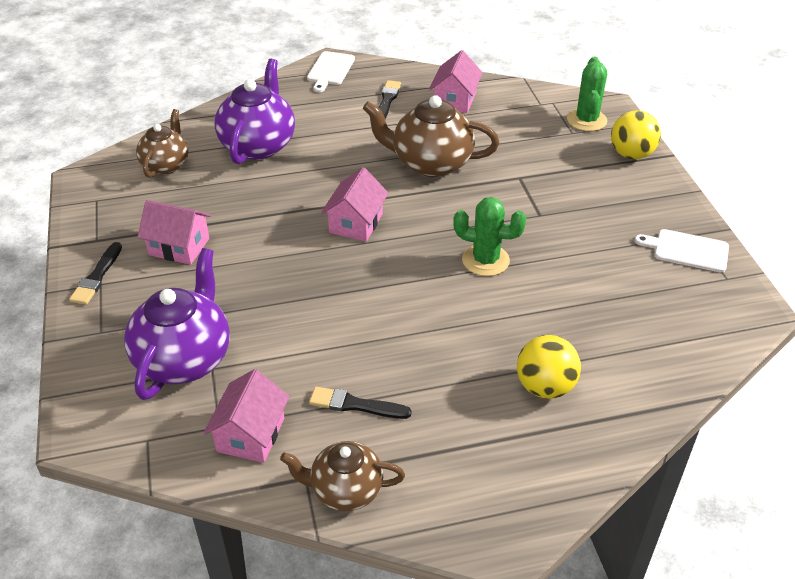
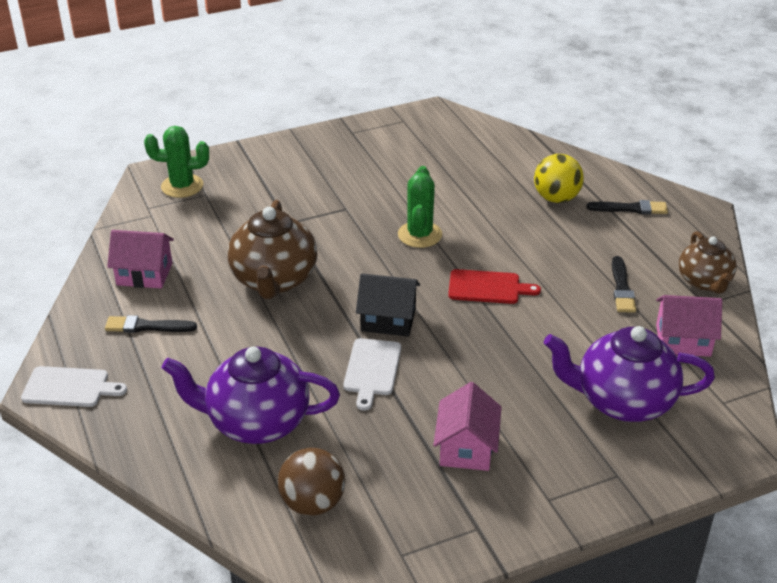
camera: 100 degrees left, 5 degrees down
black brush [69,242,122,305] -> black brush moved to [587,200,668,214]
brown teapot [136,109,189,178] -> brown ball [278,448,345,516]
pink house [321,167,389,242] -> black house [356,273,420,336]
yellow ball [611,110,661,159] -> none
white cutting board [635,229,729,273] -> white cutting board moved to [343,338,401,411]
none -> red cutting board [448,269,541,304]

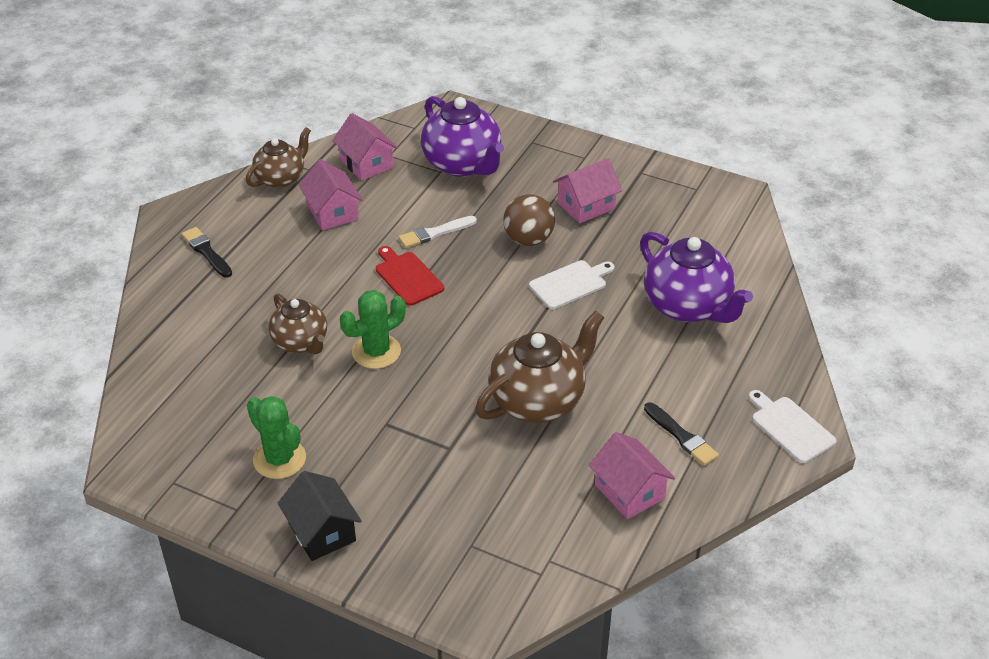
camera: 130 degrees left, 5 degrees up
green cactus [144,126,209,198] -> green cactus moved to [247,396,306,479]
brown ball [278,448,345,516] -> brown ball moved to [503,194,555,246]
black house [356,273,420,336] -> black house moved to [278,471,362,561]
yellow ball [534,154,584,203] -> none
black brush [612,256,636,313] -> pink house [299,159,363,230]
none -> brown teapot [269,294,327,354]
none -> white brush [399,216,477,248]

